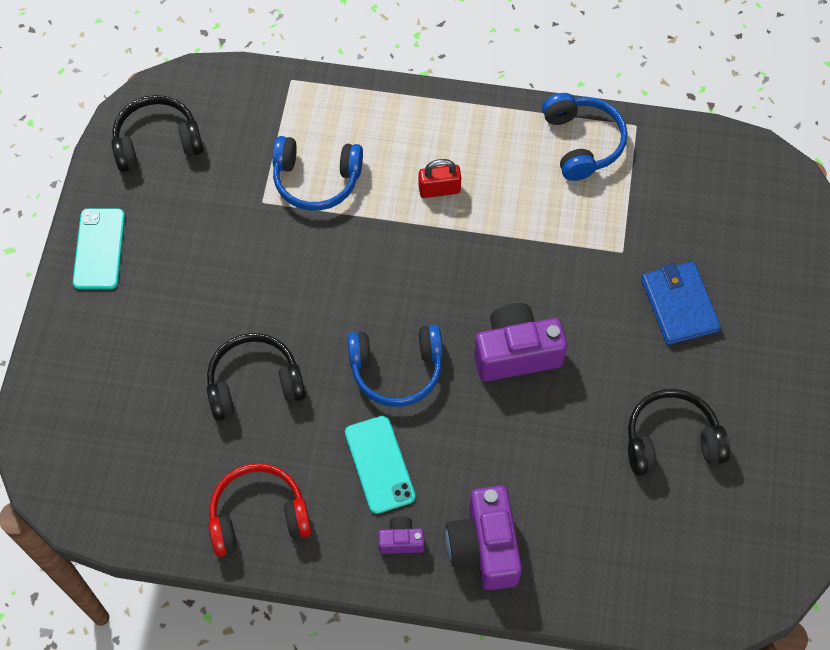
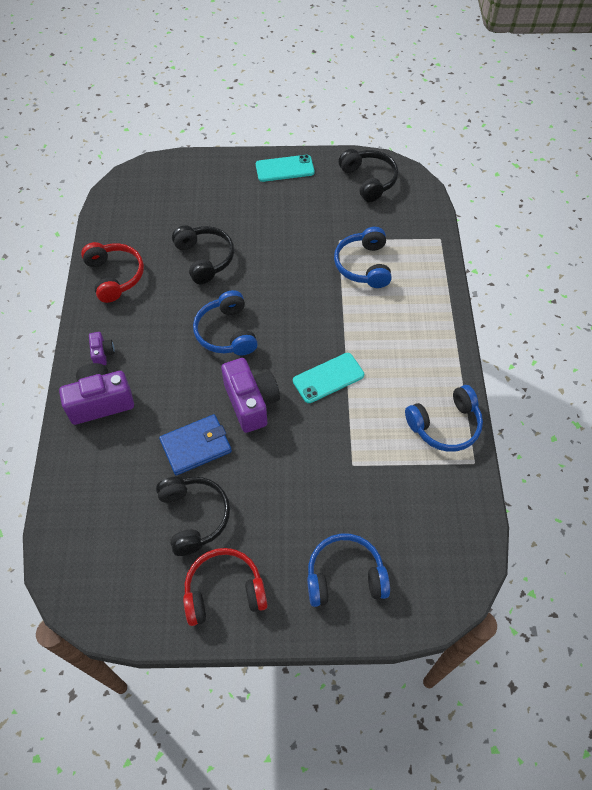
camera: 80 degrees right, 5 degrees down
turquoise phone [345,416,416,514] -> turquoise phone moved to [293,353,364,403]
red padlock [419,159,461,198] -> none
blue wallet [641,261,721,345] -> blue wallet moved to [159,414,232,475]
none -> red headphones [183,548,268,626]
none -> blue headphones [307,534,390,607]

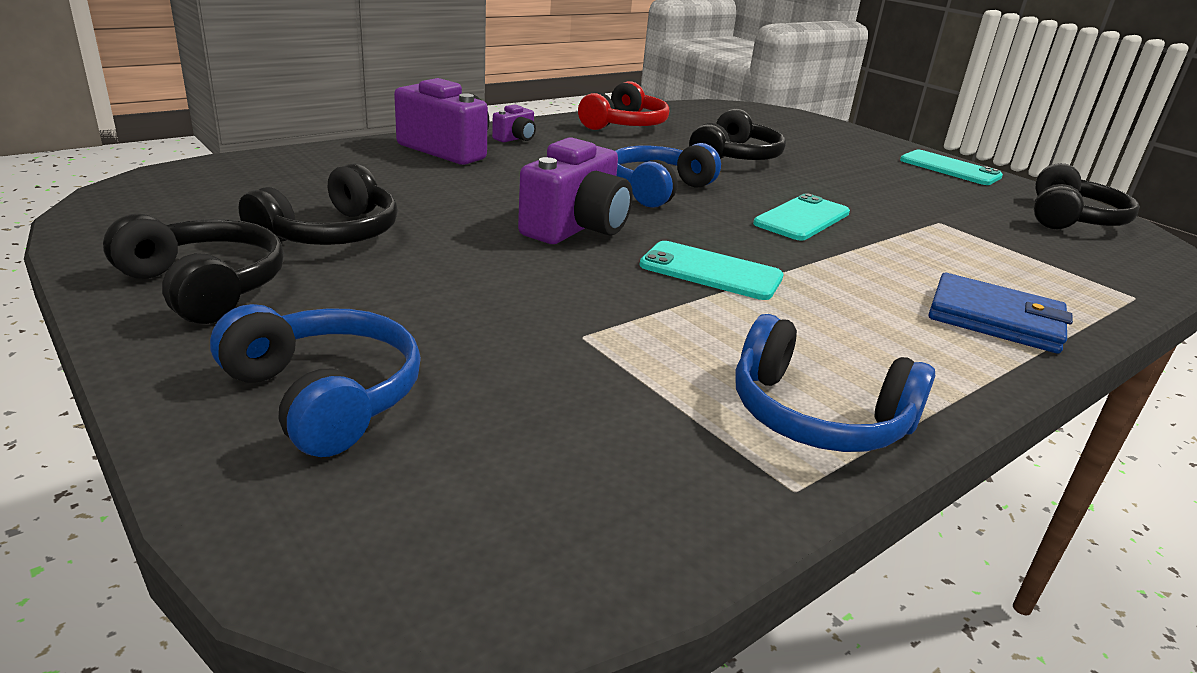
camera: 50 degrees right, 30 degrees down
blue wallet [159,414,232,475] -> blue wallet moved to [929,273,1073,354]
red headphones [183,548,268,626] -> black headphones [103,213,284,324]
blue headphones [334,227,392,288] -> none
none -> turquoise phone [753,193,850,241]

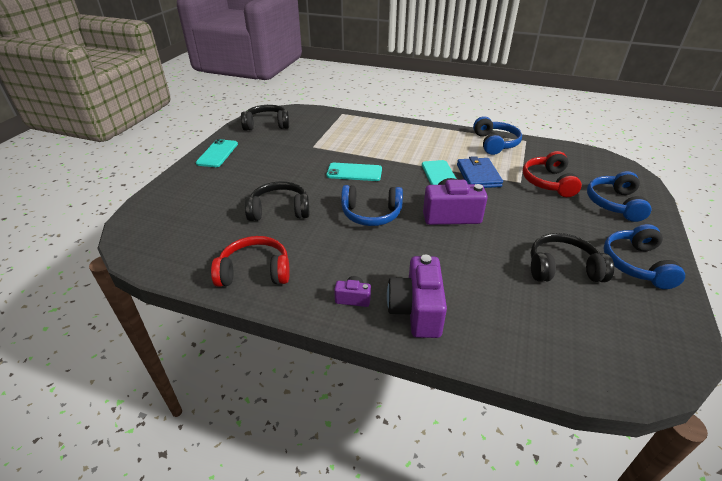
camera: 120 degrees left, 10 degrees up
black headphones [103,213,284,324] -> blue headphones [603,224,685,289]
blue wallet [929,273,1073,354] -> blue wallet moved to [457,156,503,188]
none -> red headphones [523,151,582,197]

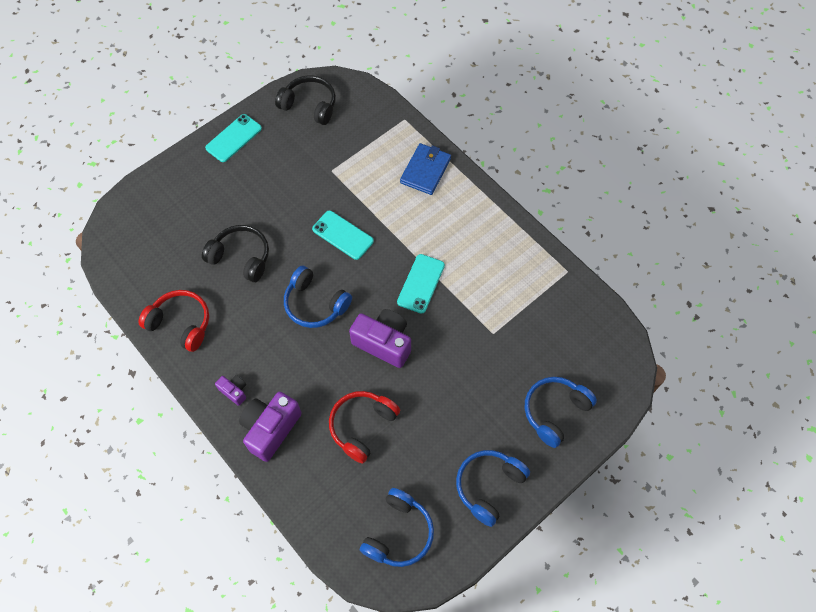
camera: 30 degrees right, 25 degrees up
blue wallet [457,156,503,188] -> blue wallet moved to [400,143,451,195]
blue headphones [473,116,522,155] -> blue headphones moved to [360,488,434,567]
red headphones [523,151,582,197] -> red headphones moved to [329,391,400,463]
black headphones [531,233,614,282] -> none

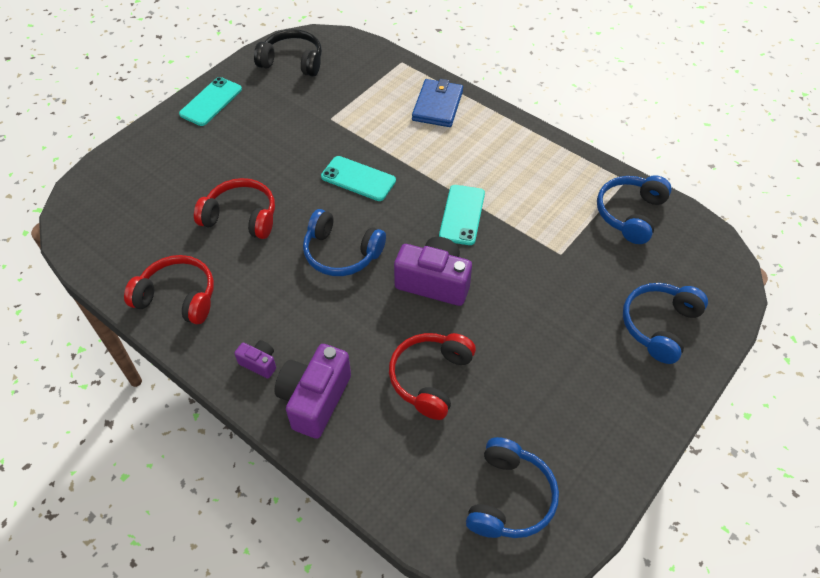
camera: 10 degrees left, 10 degrees down
black headphones [202,225,269,283] -> red headphones [194,178,275,239]
blue headphones [456,450,530,527] -> blue headphones moved to [597,175,672,244]

